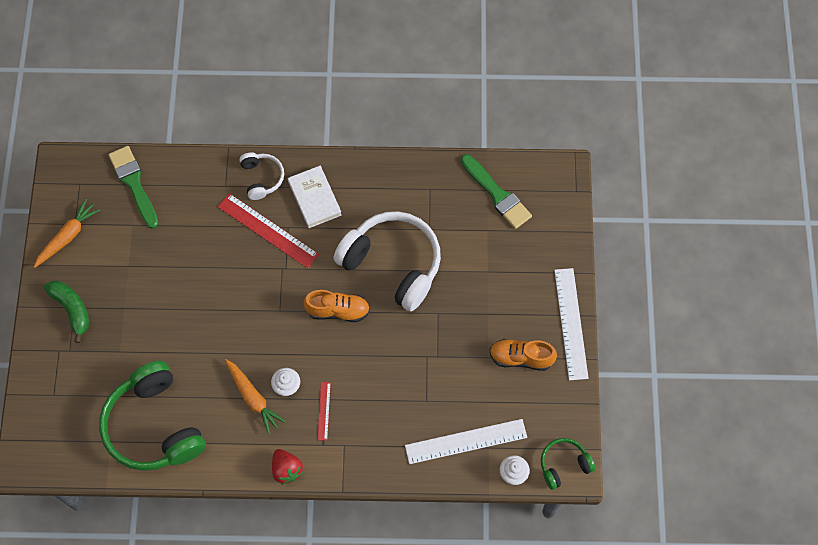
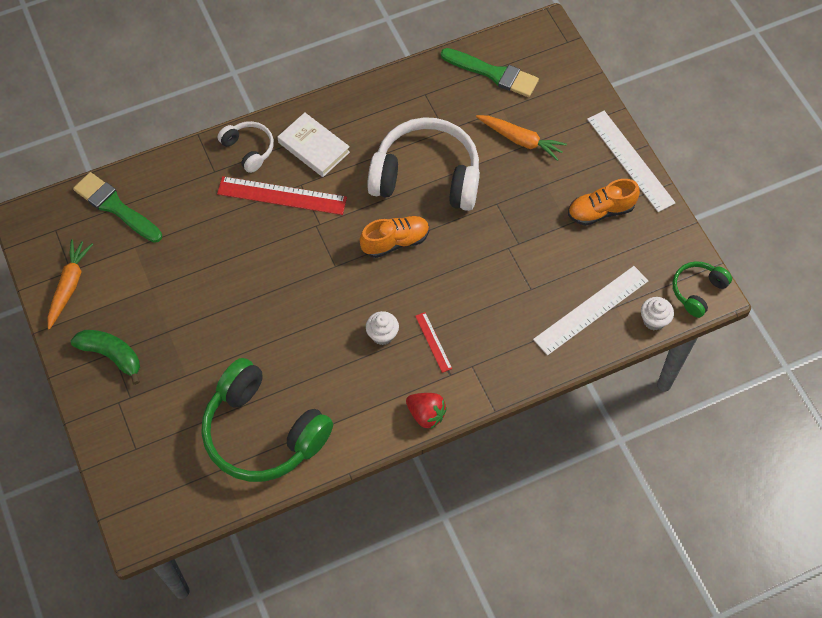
camera: 25 degrees left, 5 degrees down
orange carrot [225,359,286,435] -> orange carrot moved to [476,115,567,161]

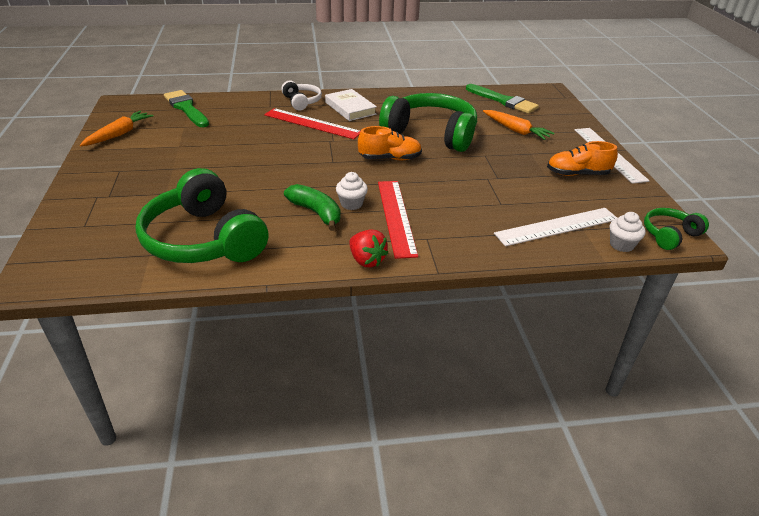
camera: 15 degrees right, 25 degrees down
green banana [71,330,140,385] -> green banana moved to [284,184,341,231]
white headphones [367,117,480,211] -> green headphones [379,93,477,152]
red ruler [415,312,452,373] -> red ruler [378,181,418,259], size x2.00

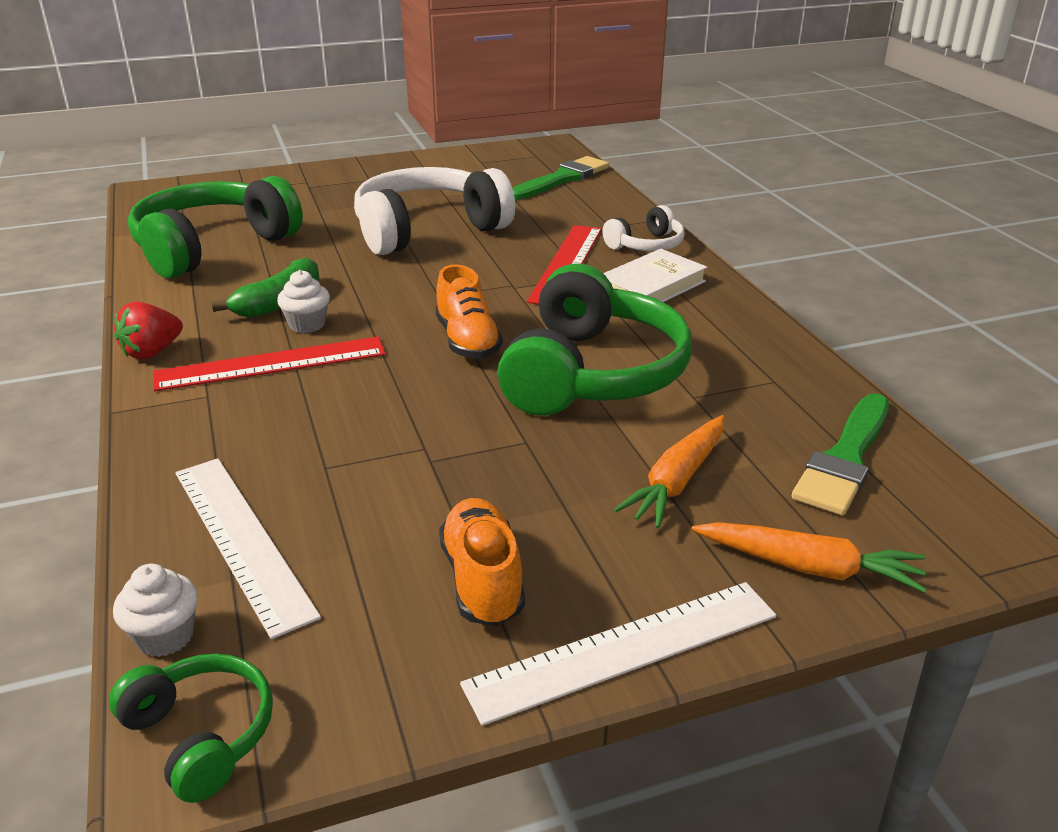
camera: 80 degrees right, 5 degrees down
orange carrot [80,111,154,146] -> orange carrot moved to [691,522,926,593]
none -> white headphones [354,167,515,255]

